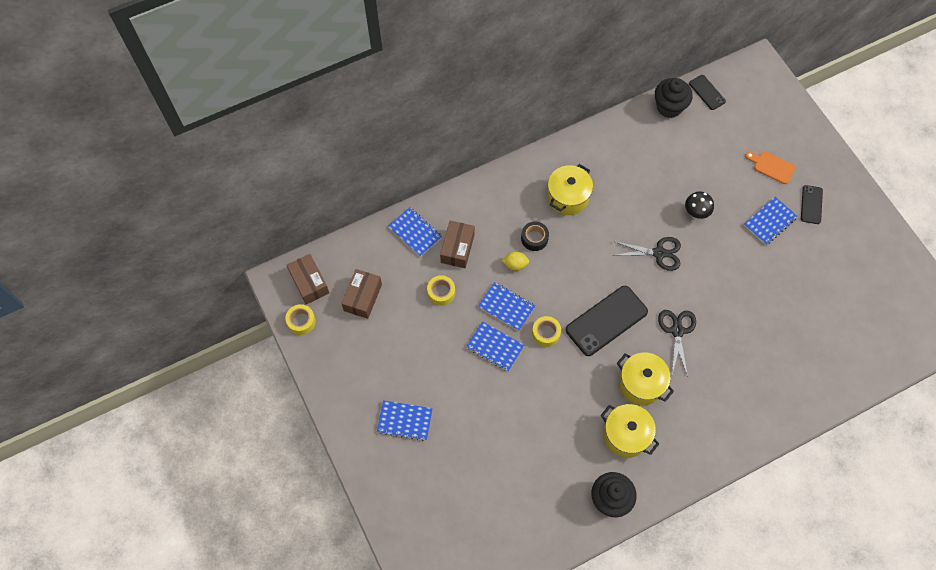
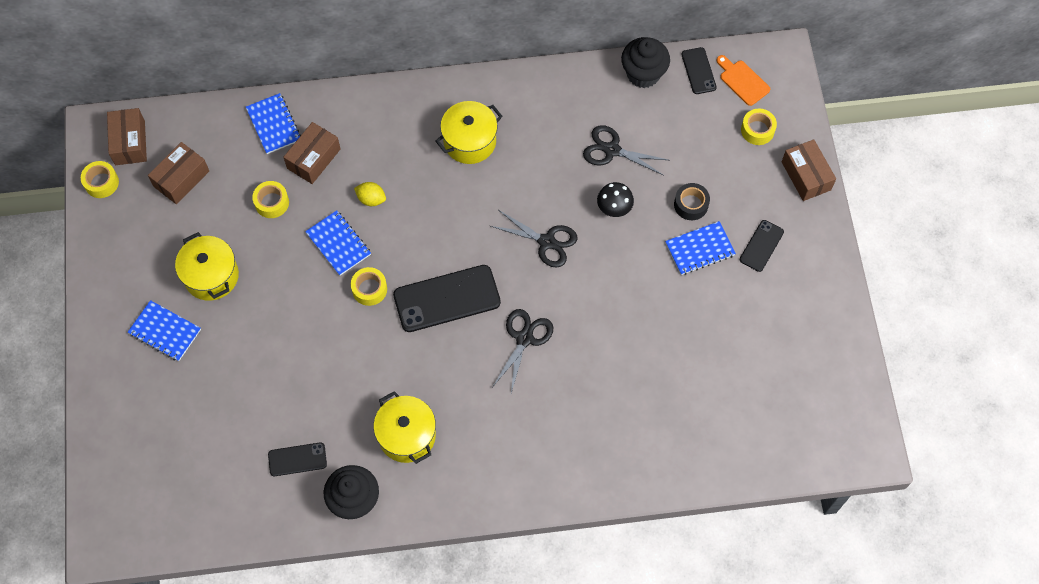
camera: 20 degrees right, 0 degrees up
blue notebook [466,321,524,371] -> none
black tape [521,221,549,251] -> black tape moved to [674,183,710,220]
yellow pot [617,352,674,405] -> yellow pot moved to [175,232,239,301]
orange cutting board [745,151,796,184] -> orange cutting board moved to [716,55,770,106]
none -> black phone [268,442,327,476]
none -> black scissors [583,125,668,175]
none -> yellow tape [741,109,777,145]
none -> brown box [782,139,836,201]

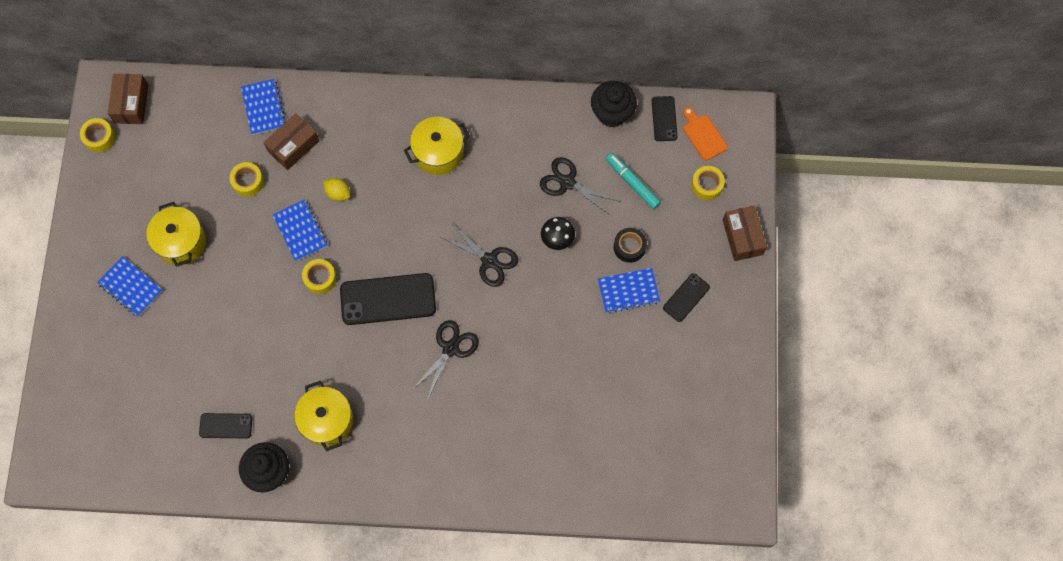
camera: 10 degrees right, 5 degrees up
brown box [148,142,209,204] -> none
none -> turquoise marker [606,153,661,209]

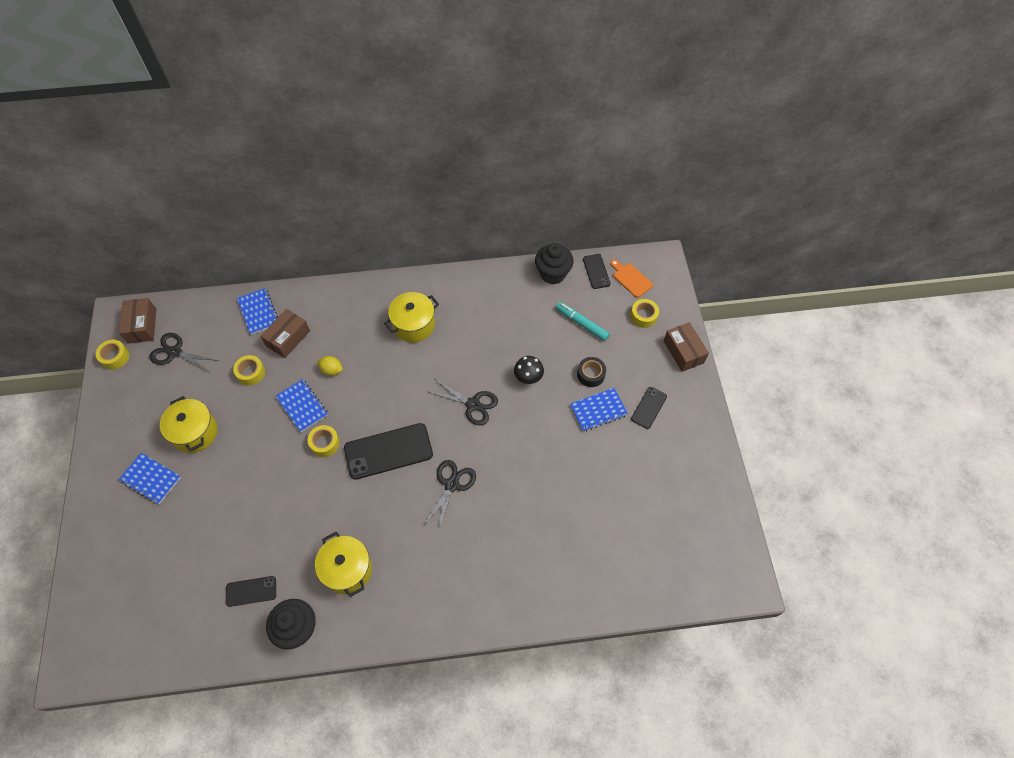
camera: 10 degrees left, 10 degrees down
black scissors [540,157,618,215] -> black scissors moved to [149,333,219,373]

